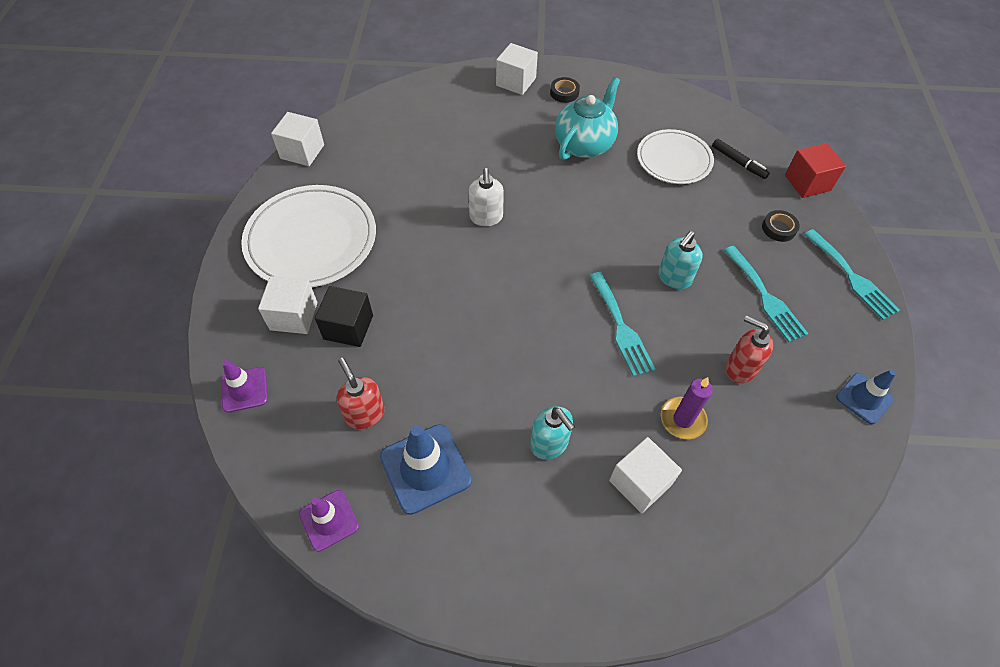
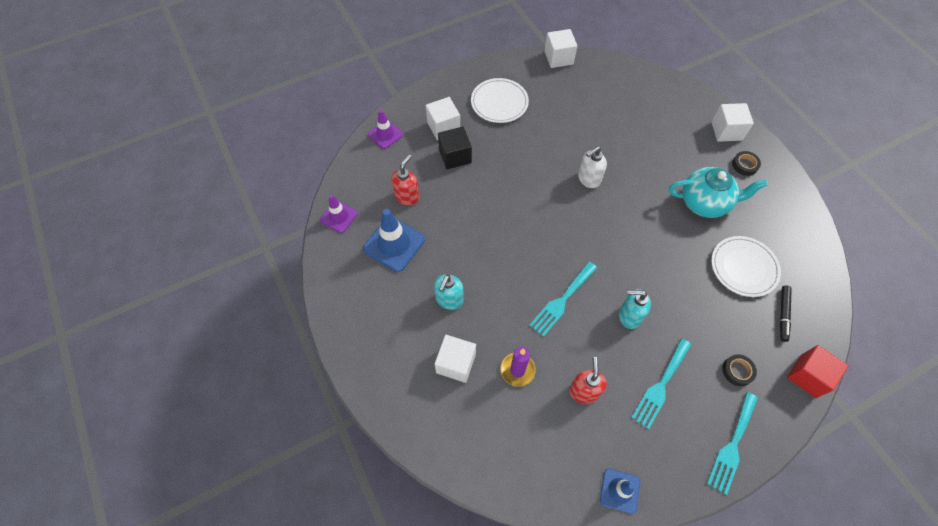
camera: 60 degrees right, 5 degrees up
white plate [241,185,376,288] -> white plate [471,78,529,123], size x0.64

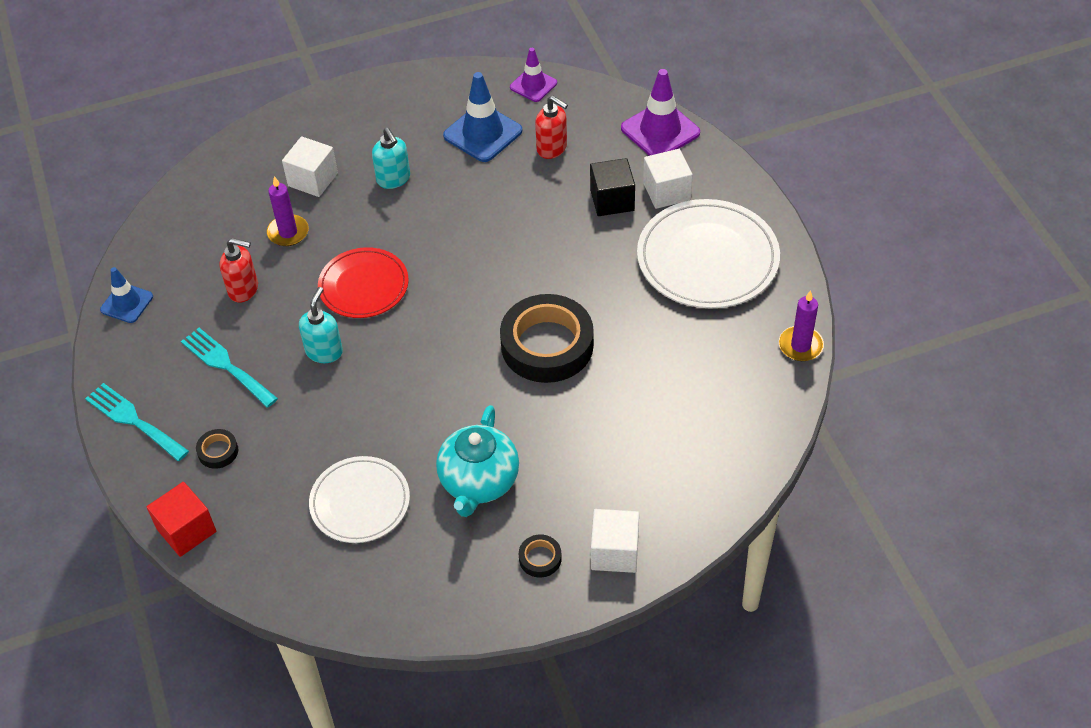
camera: 100 degrees right, 10 degrees down
purple traffic cone [368,110,403,149] -> purple traffic cone [621,69,700,156], size x1.61
turquoise soap dispenser [434,274,464,310] -> turquoise soap dispenser turned 150 degrees counterclockwise [372,128,410,189]
white plate [471,78,529,123] -> white plate [637,199,780,309], size x1.57
turquoise fork [529,262,597,337] -> red plate [318,247,409,318]
white cube [544,29,577,68] -> purple candle [779,290,824,361]
white soap dispenser [578,146,607,188] -> black tape [500,294,594,383]
black marker [780,286,792,342] -> none

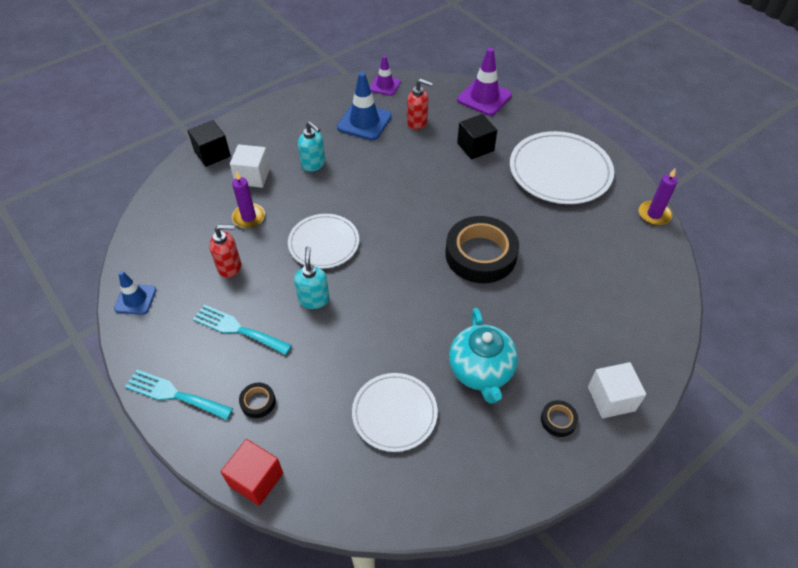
camera: 20 degrees left, 0 degrees up
red plate [318,247,409,318] -> white plate [288,214,359,269]
white cube [643,149,693,209] -> none
none -> black cube [188,120,231,167]

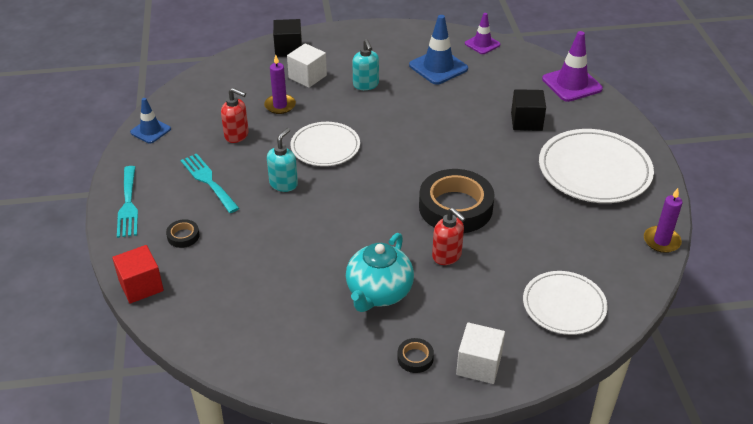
camera: 30 degrees right, 10 degrees down
turquoise fork [125,370,233,420] -> turquoise fork turned 150 degrees counterclockwise [117,166,138,238]
white plate [352,373,438,452] -> white plate moved to [523,271,608,335]
red soap dispenser [407,79,433,130] -> red soap dispenser moved to [432,208,466,265]

